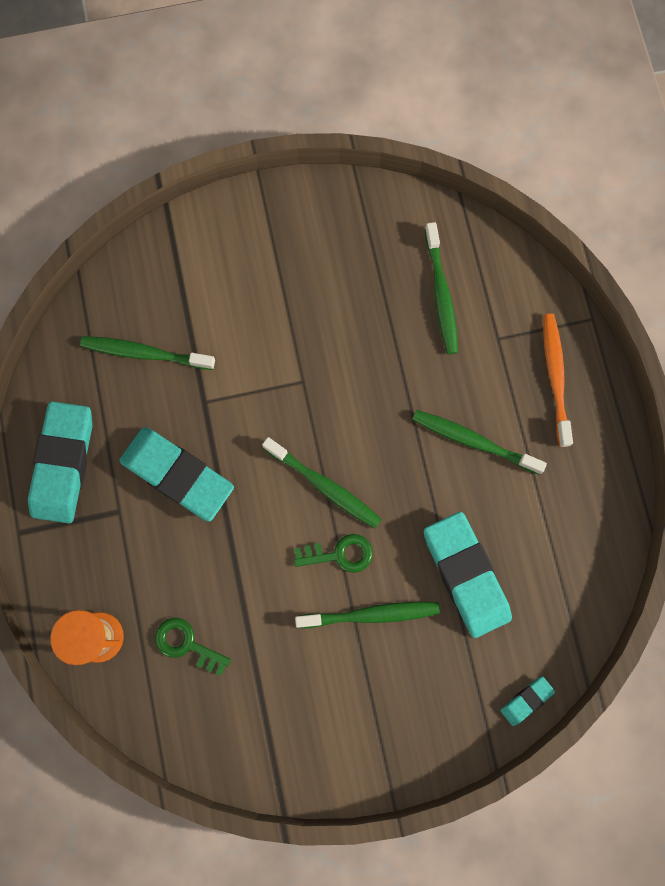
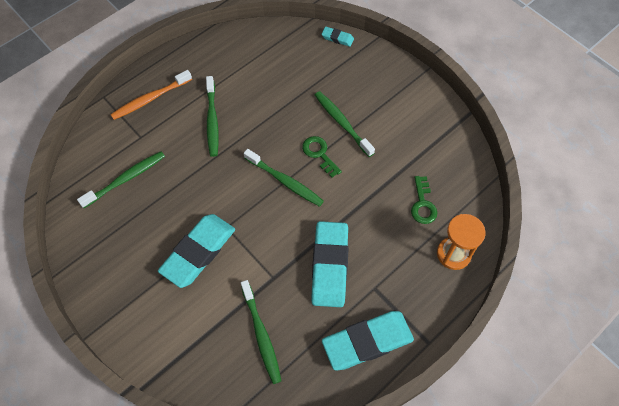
camera: 120 degrees left, 15 degrees down
green toothbrush [262,437,382,529] -> green toothbrush turned 120 degrees clockwise [244,149,324,207]
turquoise eraser [424,512,512,638] -> turquoise eraser moved to [158,214,235,288]

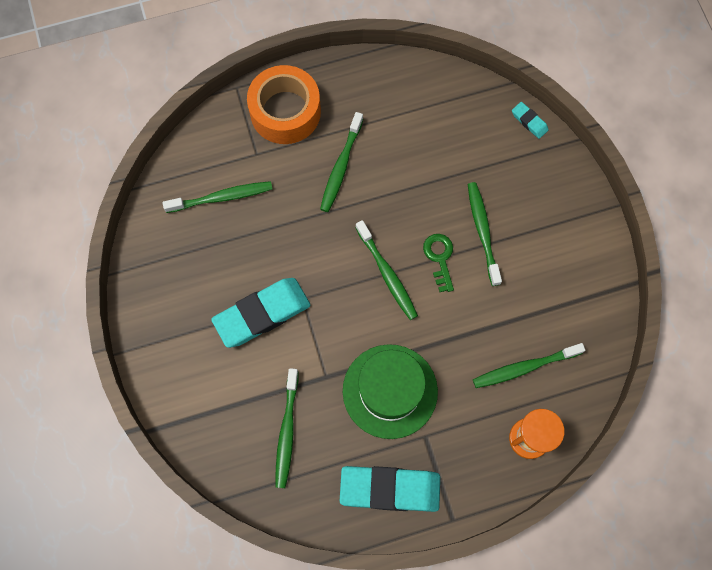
camera: 25 degrees right, 10 degrees up
orange toothbrush [110,70,192,120] -> orange tape [247,65,321,144]
turquoise eraser [311,221,348,307] -> green hat [343,344,438,439]
green key [411,176,438,224] -> green toothbrush [473,343,585,388]

